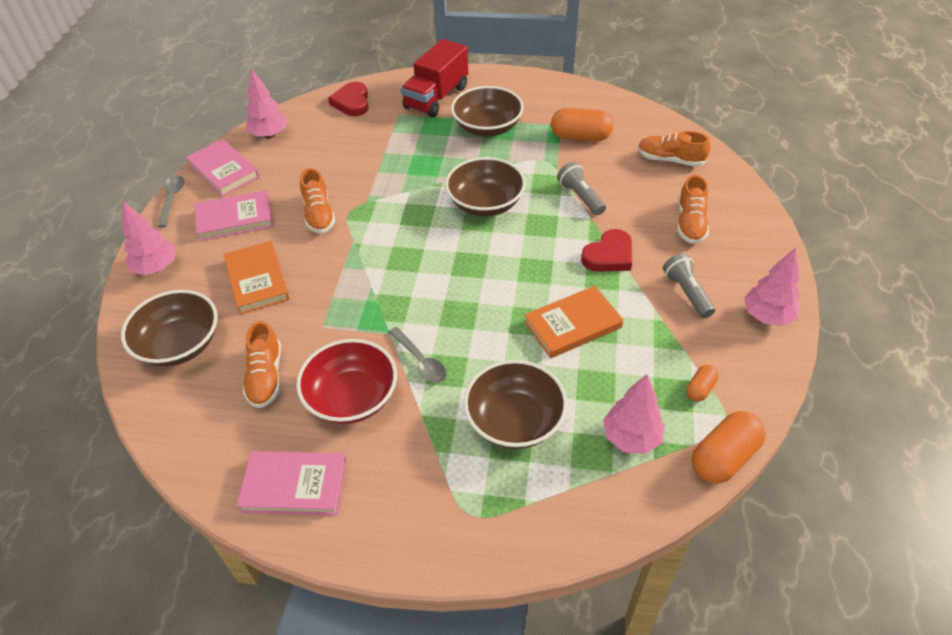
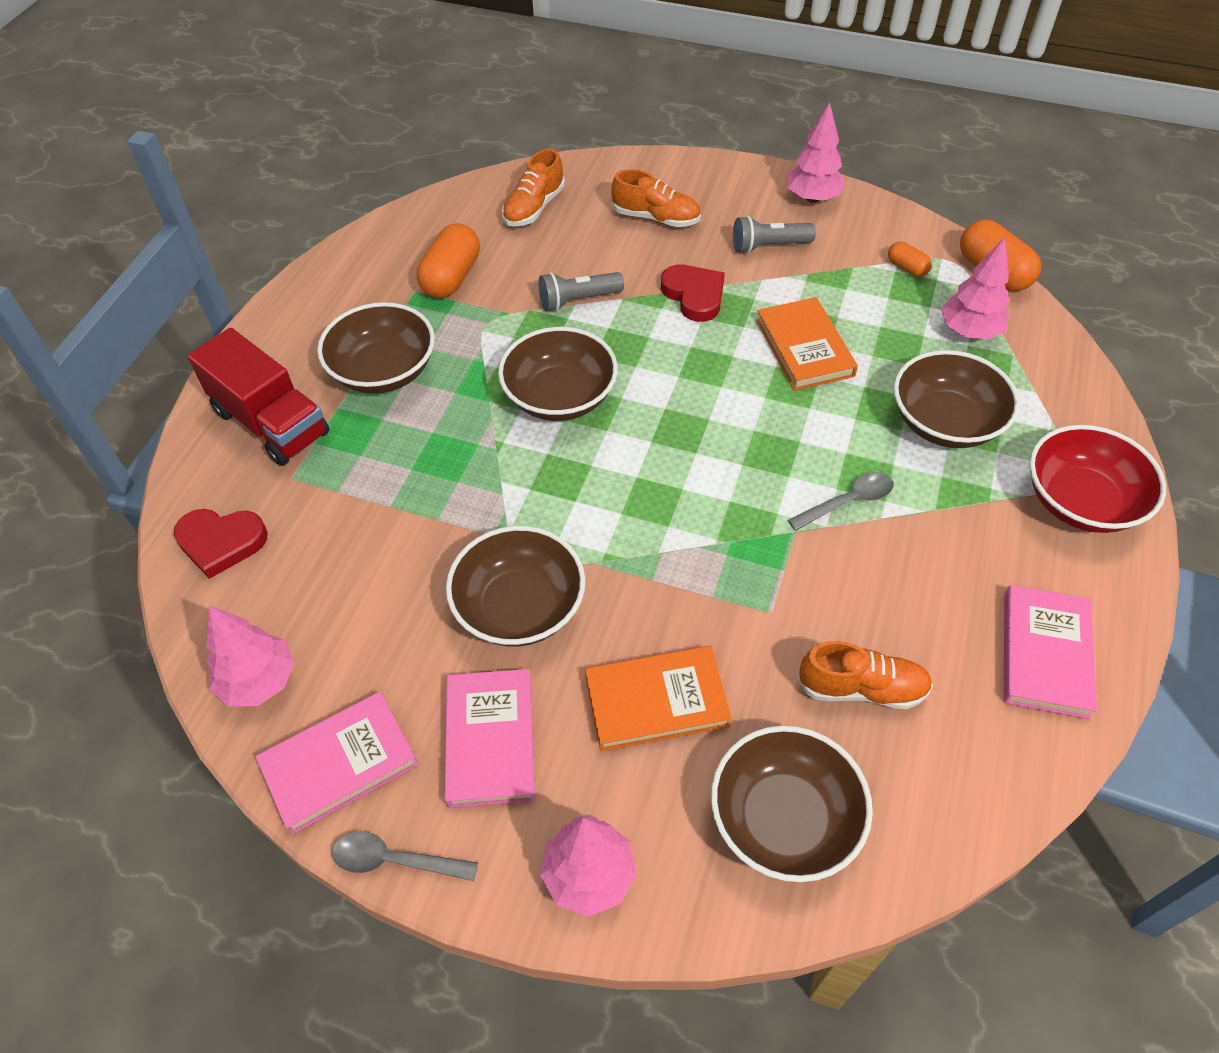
camera: 80 degrees left, 5 degrees up
red bowl [296,339,397,424] -> red bowl moved to [1029,425,1166,533]
orange shoe [300,168,336,234] -> brown bowl [446,526,585,647]

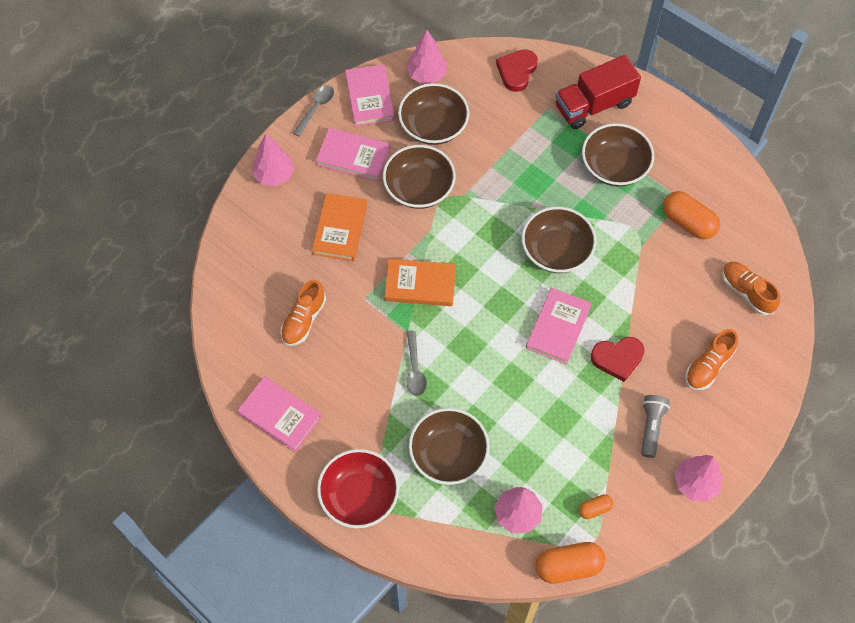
camera: 110 degrees right, 10 degrees up
grey flashlight [539,272,624,311] -> none
brown bowl [711,725,873,882] -> brown bowl moved to [398,83,469,145]
orange book [756,297,858,391] -> orange book moved to [384,259,456,306]
none -> pink book [526,288,592,365]

